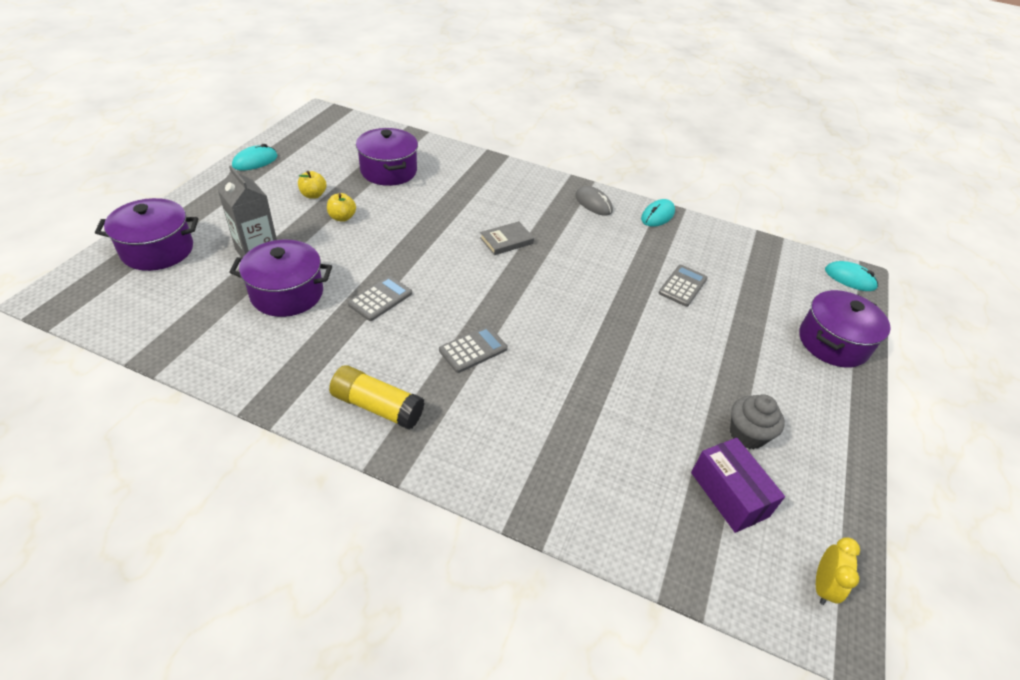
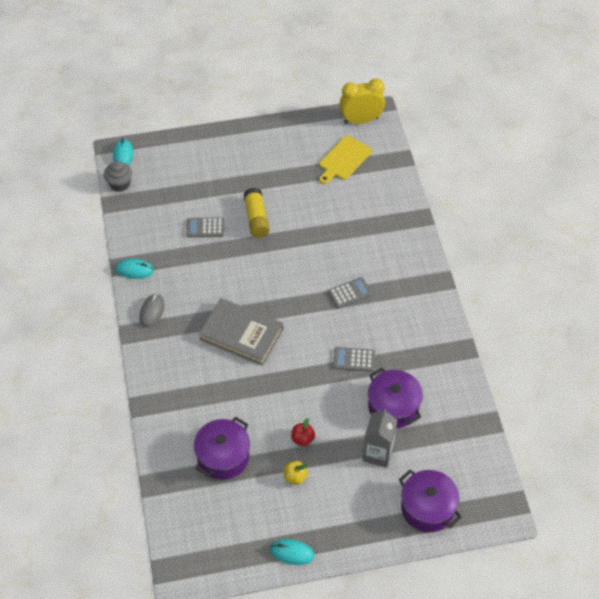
camera: 120 degrees left, 10 degrees up
yellow apple [327,193,356,222] -> red apple [291,418,315,446]
yellow glue stick [329,365,425,430] -> yellow glue stick moved to [244,188,270,237]
grey calculator [439,326,508,373] -> grey calculator turned 135 degrees clockwise [328,277,372,309]
grey book [480,221,534,255] -> grey book [199,298,283,366], size x1.99
purple box [691,438,785,533] -> yellow cutting board [319,136,372,184]
grey cupcake [730,394,785,449] -> grey cupcake moved to [104,161,132,192]
purple pot [799,290,890,368] -> none
yellow clock [816,537,860,605] -> yellow clock [340,78,385,124], size x1.84

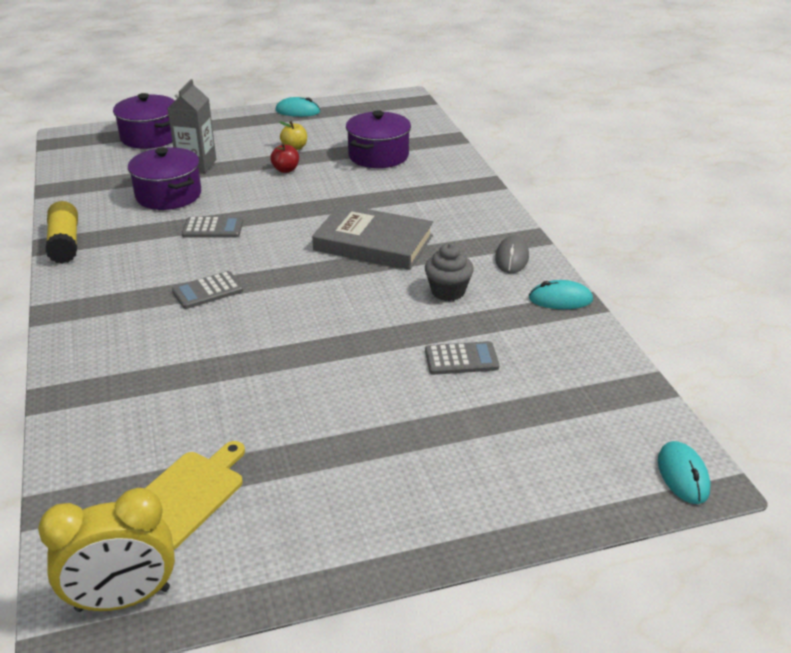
camera: 175 degrees right, 20 degrees down
grey cupcake [104,161,132,192] -> grey cupcake moved to [425,243,474,301]
yellow glue stick [244,188,270,237] -> yellow glue stick moved to [45,201,78,264]

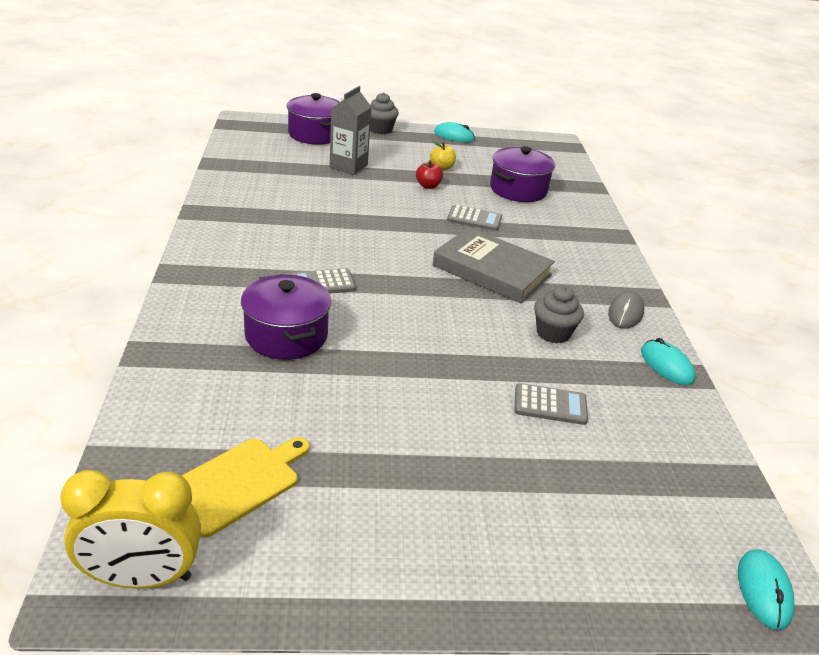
camera: 10 degrees right, 0 degrees up
yellow glue stick [45,201,78,264] -> none
purple pot [128,147,201,210] -> purple pot moved to [241,274,331,360]
grey calculator [182,217,243,238] -> grey calculator moved to [447,205,502,231]
turquoise mouse [529,280,593,309] -> turquoise mouse turned 45 degrees clockwise [641,338,696,385]
none -> grey cupcake [370,92,399,134]

